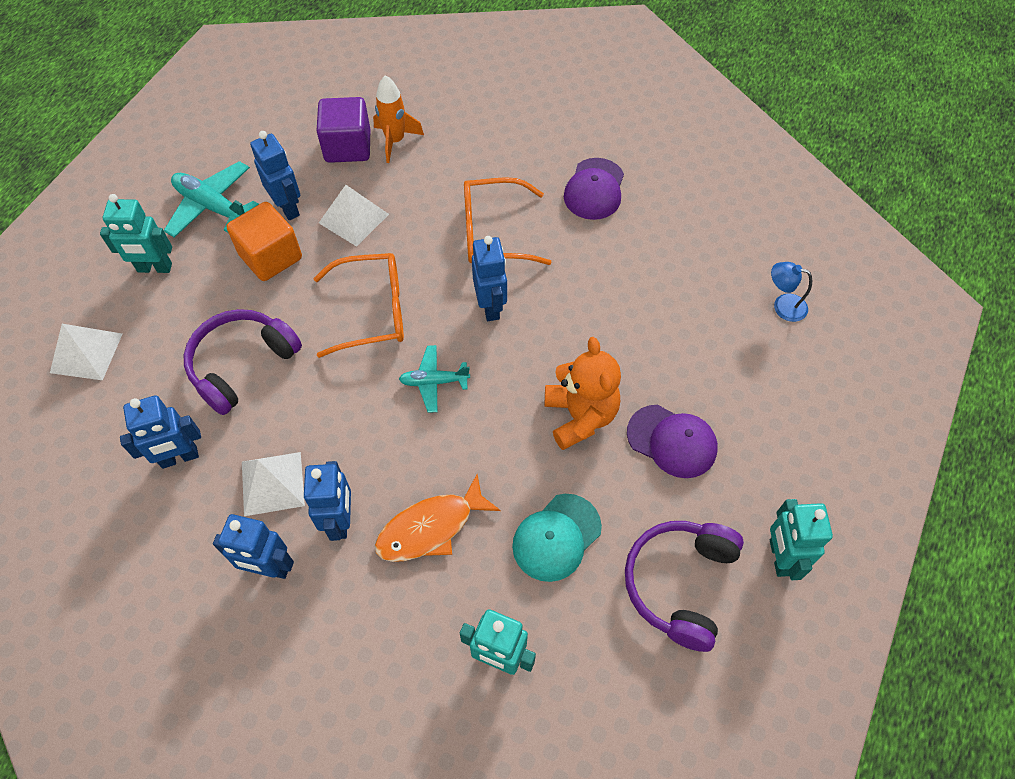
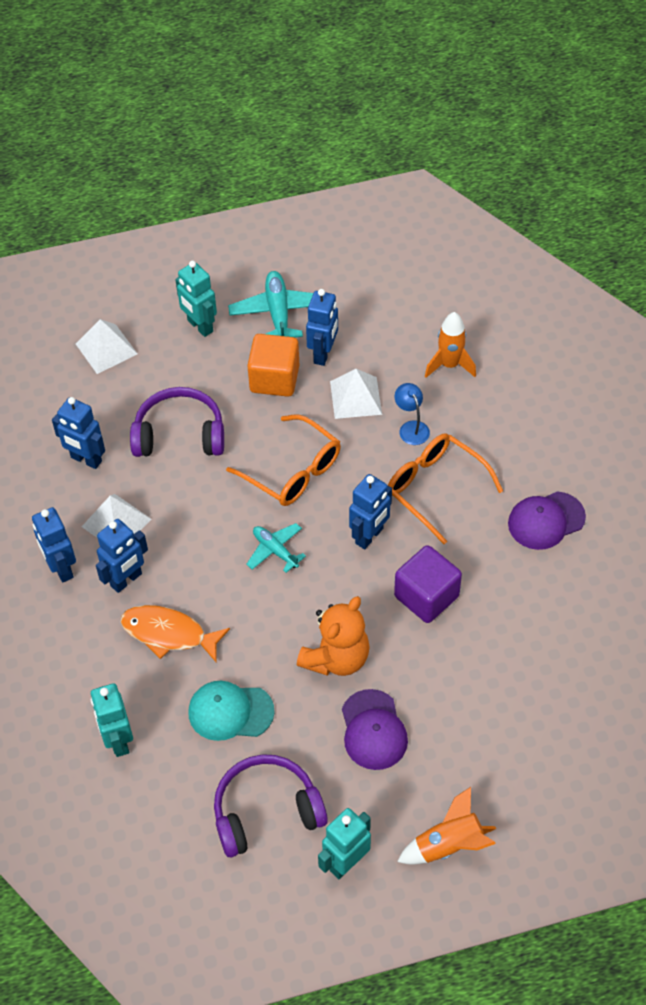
camera: 50 degrees right, 5 degrees down
purple cube [317,97,370,163] -> purple cube moved to [394,545,462,623]
blue lamp [771,262,812,322] -> blue lamp moved to [395,383,430,445]
none -> orange rocket [397,787,496,865]

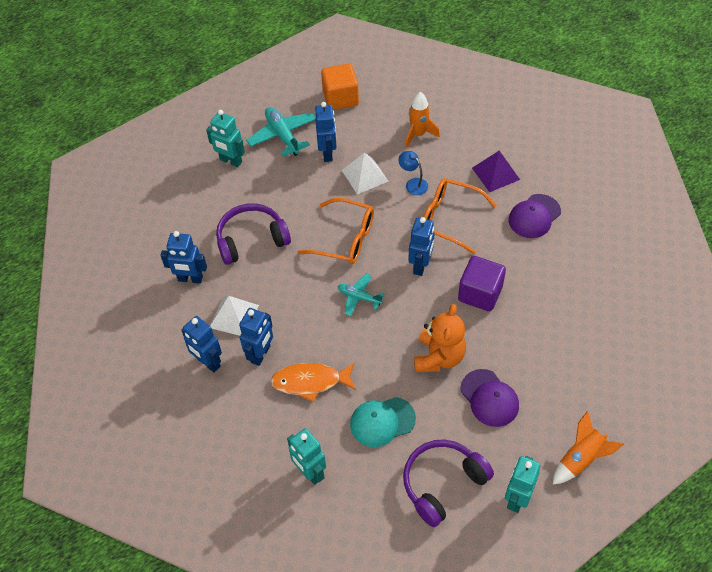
camera: 20 degrees left, 0 degrees up
white pyramid [76,319,137,374] -> none
orange cube [247,334,299,397] -> orange cube moved to [321,64,359,110]
none -> purple pyramid [472,151,520,192]

